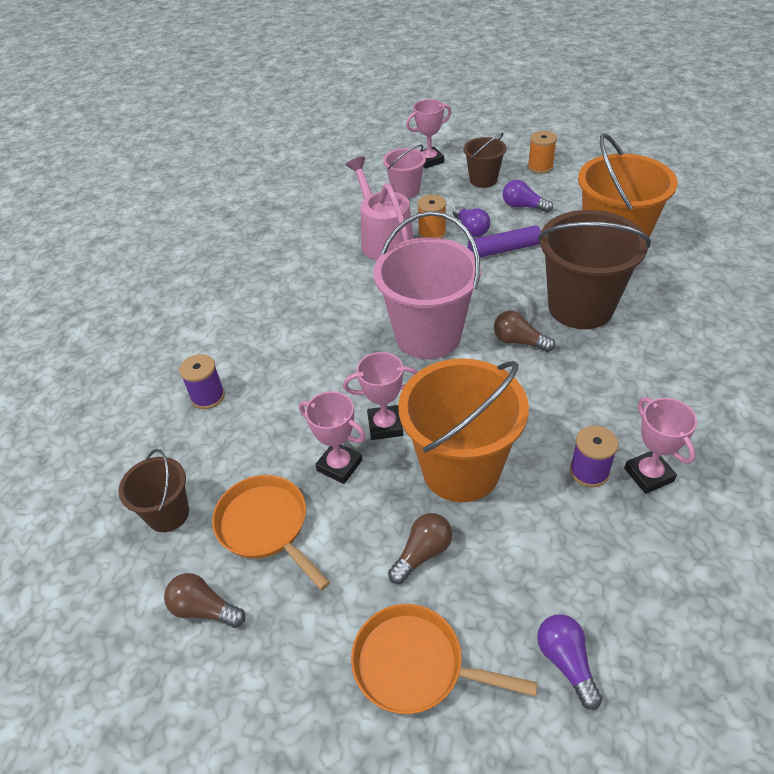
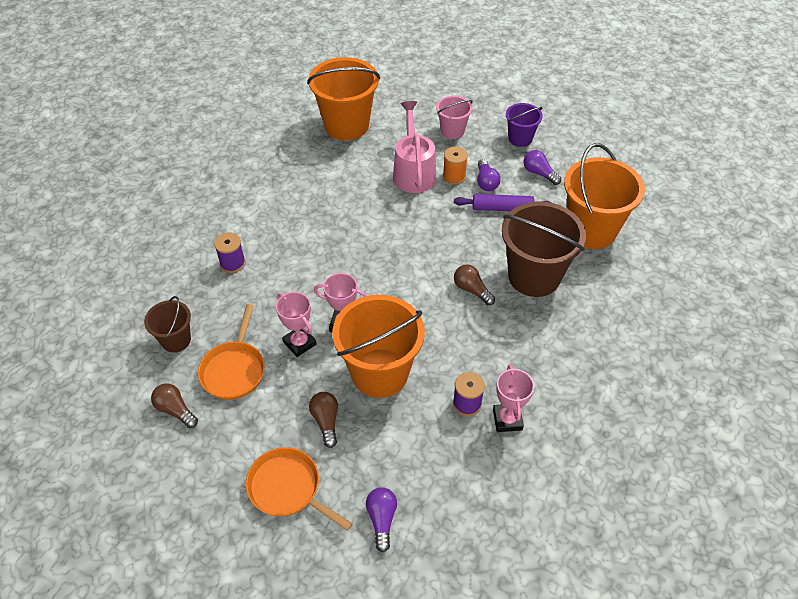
camera: 15 degrees right, 5 degrees up
orange pan [212,475,330,590] -> orange pan turned 150 degrees counterclockwise [198,304,265,400]
pink bucket [373,211,481,359] -> none
brown light bulb [388,513,452,584] -> brown light bulb turned 75 degrees counterclockwise [309,392,338,448]
pink trophy [406,99,452,169] -> none
brown bucket [464,133,507,188] -> purple bucket [506,103,543,147]
orange spool [528,131,557,174] -> none
none -> orange bucket [307,57,380,140]

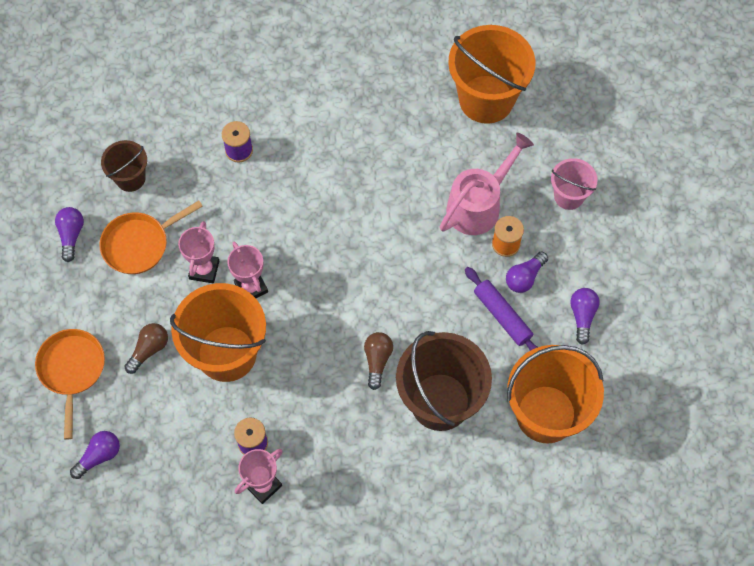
camera: 50 degrees right, 15 degrees up
brown light bulb [151,383,198,428] -> purple light bulb [55,207,84,262]
purple bucket [506,103,543,147] -> none

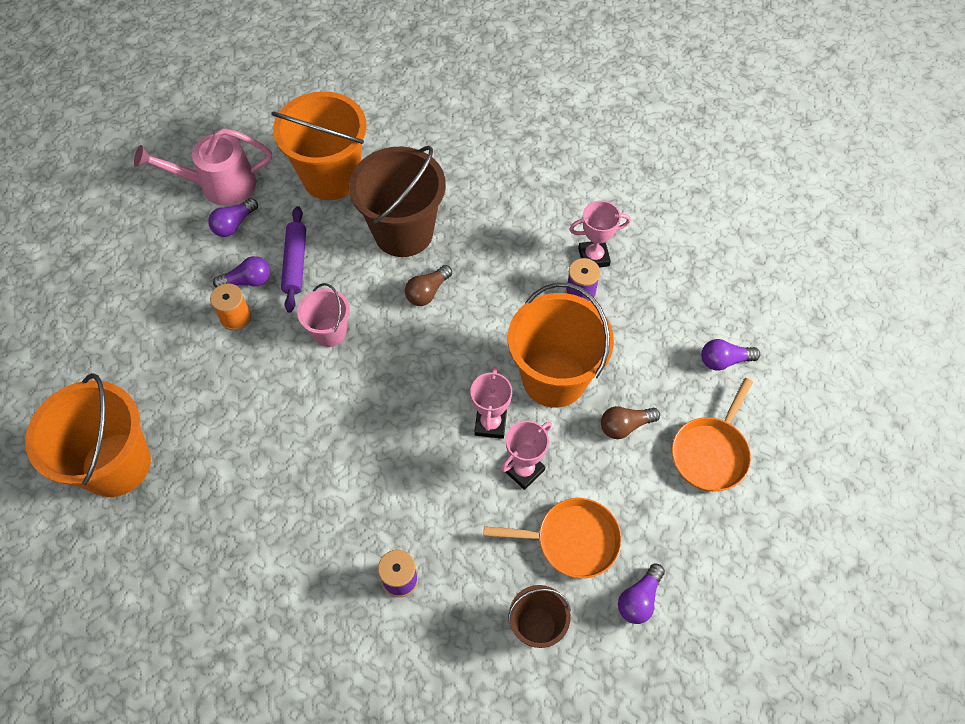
camera: 145 degrees left, 5 degrees down
pink watering can [440,133,534,235] -> pink watering can moved to [134,128,272,206]
pink bucket [551,158,598,210] -> pink bucket moved to [297,283,350,347]

